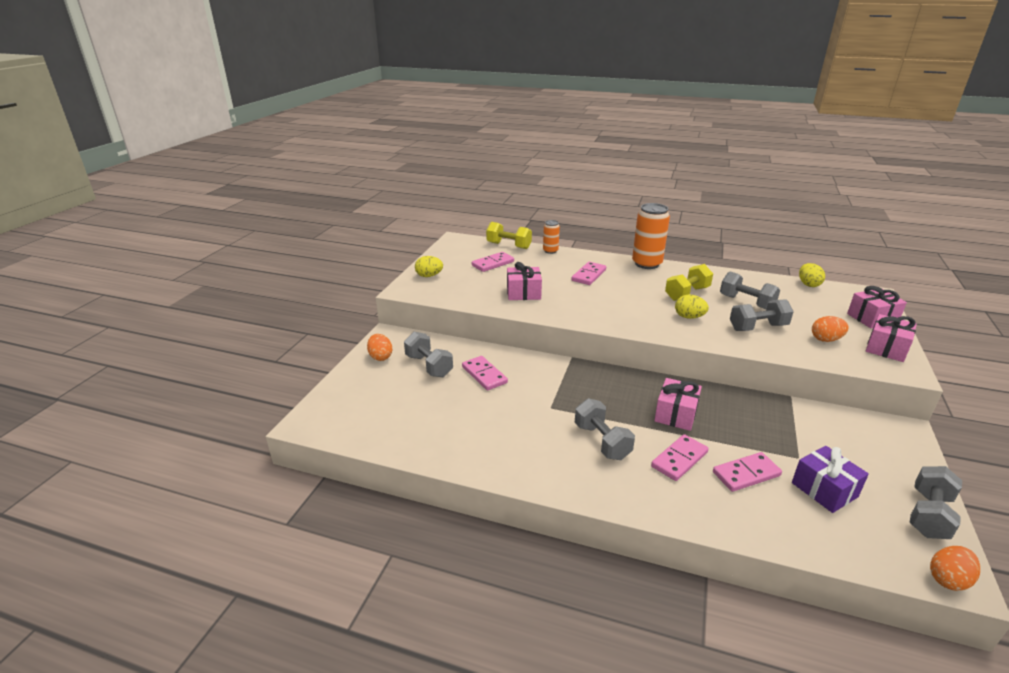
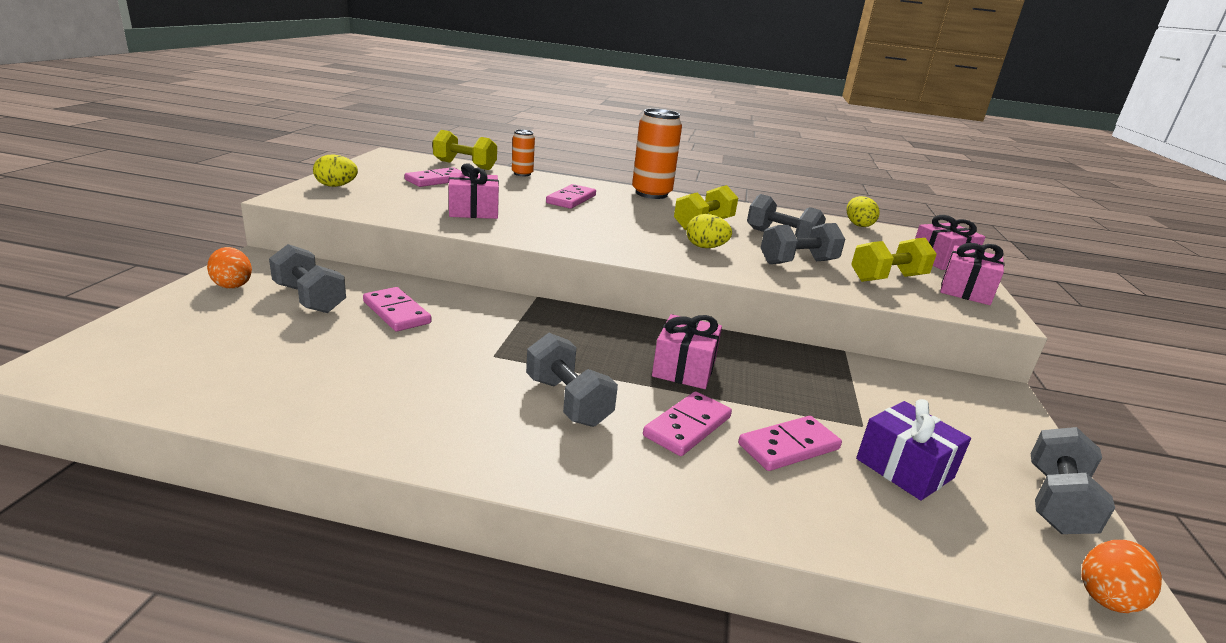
camera: 10 degrees left, 5 degrees down
orange egg [812,316,849,342] -> yellow dumbbell [851,238,937,282]

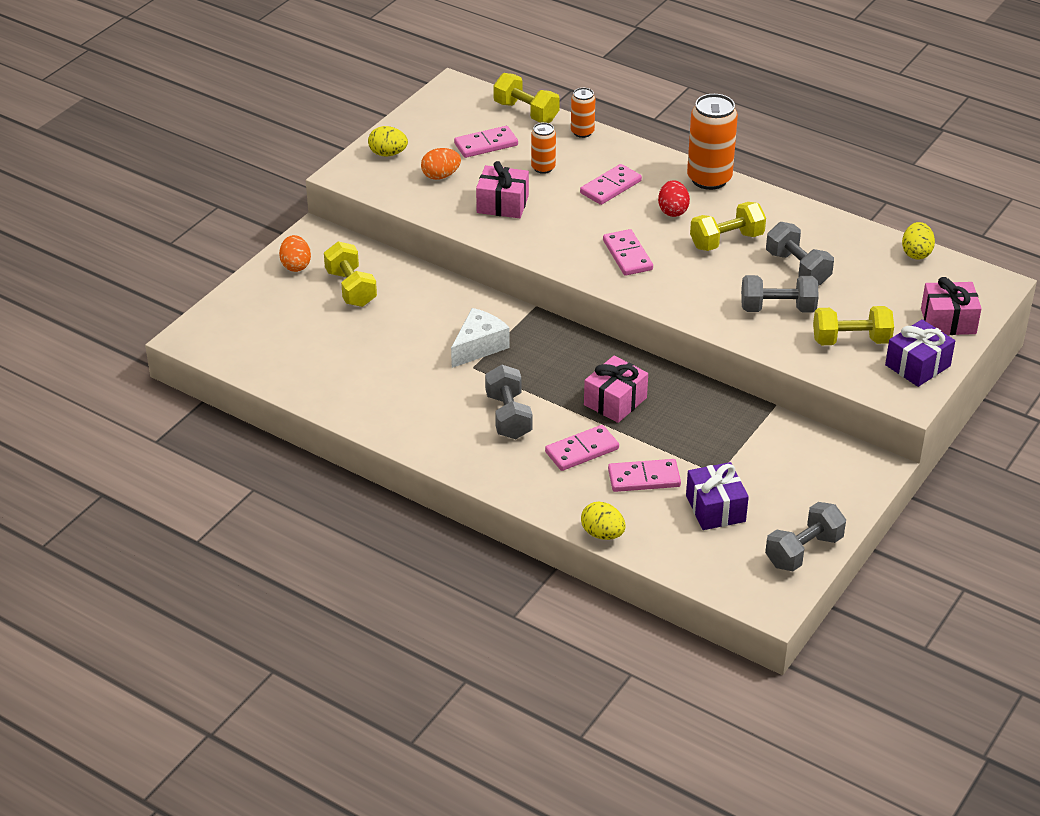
camera: 25 degrees right, 15 degrees up
grey dumbbell [269,244,346,313] -> yellow dumbbell [324,241,377,307]
pink domino [363,287,432,331] -> pink domino moved to [603,229,653,276]
yellow egg [686,214,732,248] -> yellow egg moved to [581,502,626,540]
pink gift [940,243,1004,305] -> purple gift [885,319,955,387]
orange egg [1081,540,1162,613] -> orange egg moved to [421,148,461,180]
none -> white cheese [451,308,510,368]
none -> orange can [531,123,556,174]
none -> red egg [658,180,690,217]

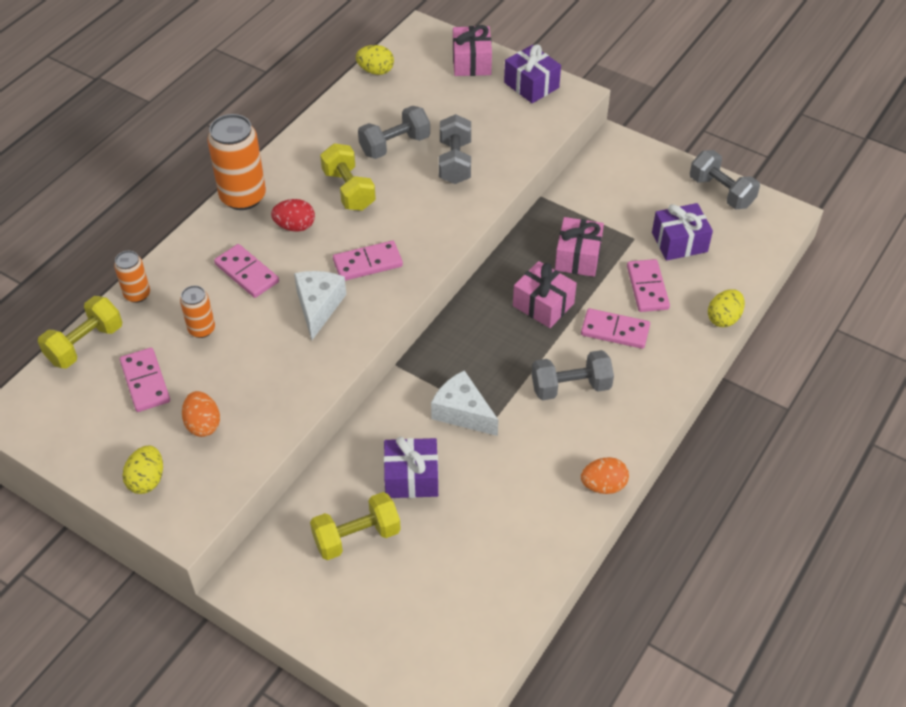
camera: 90 degrees left, 10 degrees up
orange egg [279,235,311,272] -> orange egg moved to [581,457,629,494]
pink gift [476,161,529,218] -> pink gift moved to [555,217,604,277]
pink domino [545,425,619,471] -> pink domino turned 45 degrees counterclockwise [581,308,650,349]
yellow dumbbell [813,306,894,345] -> none
none -> white cheese [294,271,346,340]
none -> purple gift [384,436,438,498]

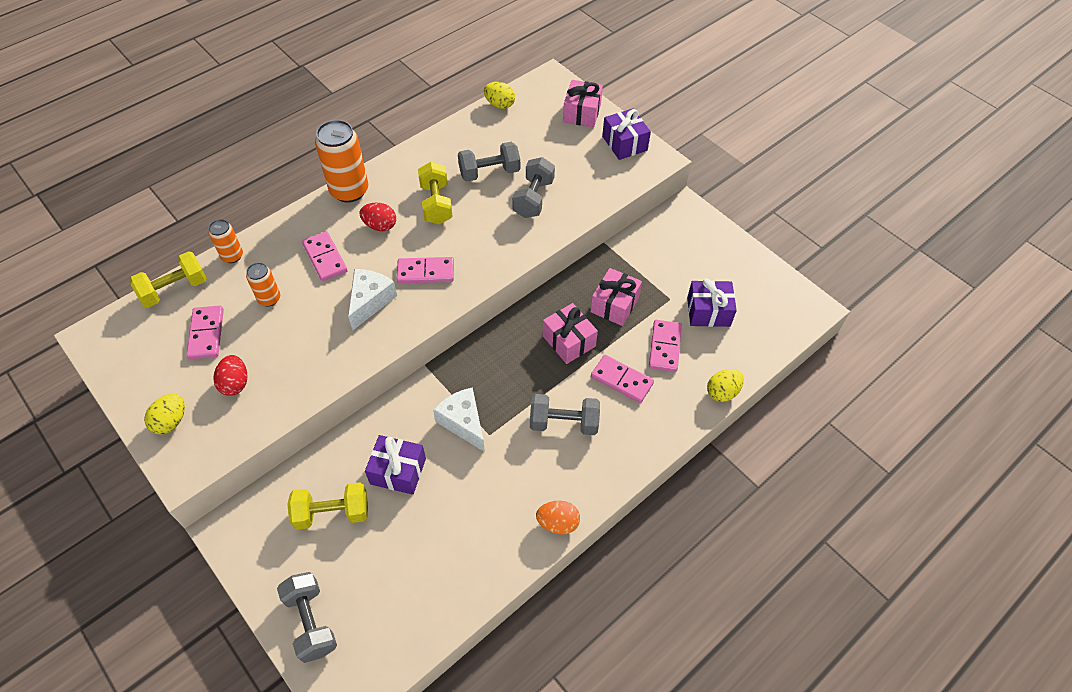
camera: 15 degrees right, 5 degrees up
orange egg [182,391,220,437] -> red egg [213,355,247,396]
grey dumbbell [690,150,760,209] -> grey dumbbell moved to [277,572,337,663]

